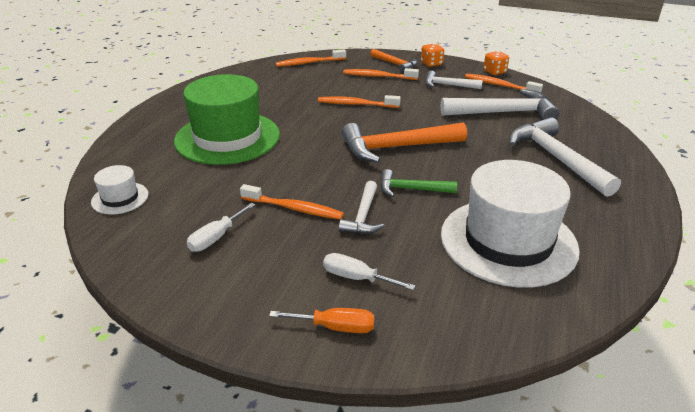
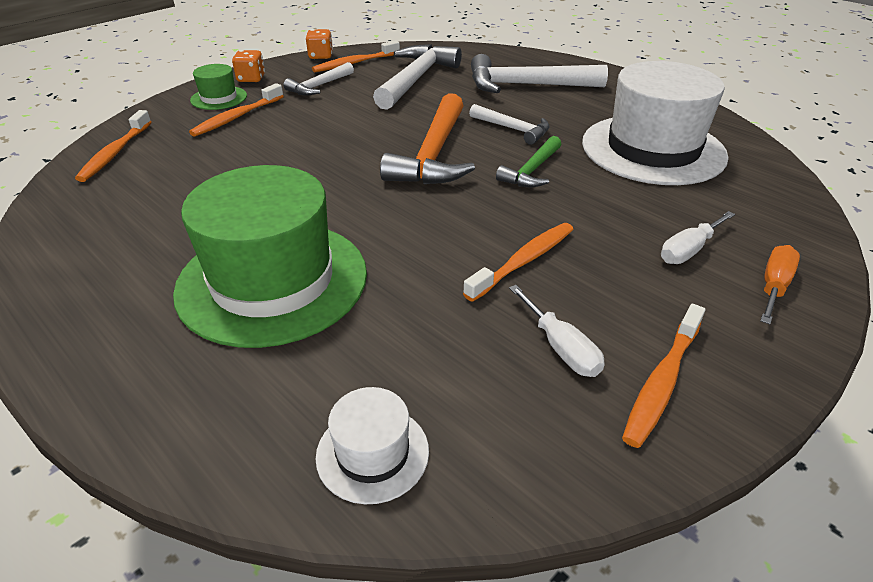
camera: 65 degrees left, 5 degrees up
orange toothbrush [318,95,401,108] -> orange toothbrush moved to [622,304,705,448]
white hammer [339,181,384,234] -> white hammer moved to [469,104,550,145]
orange hammer [370,49,417,73] -> green hat [190,64,247,110]

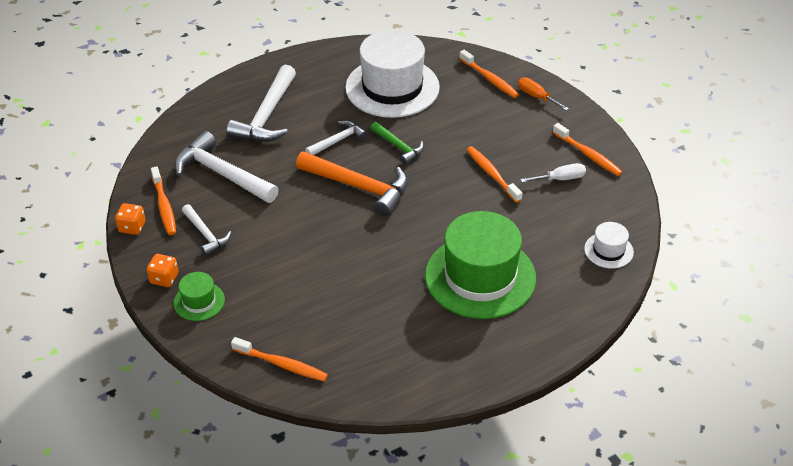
camera: 75 degrees left, 5 degrees up
orange toothbrush [189,83,284,137] -> orange toothbrush moved to [459,50,519,98]
white screwdriver [661,211,735,264] -> none

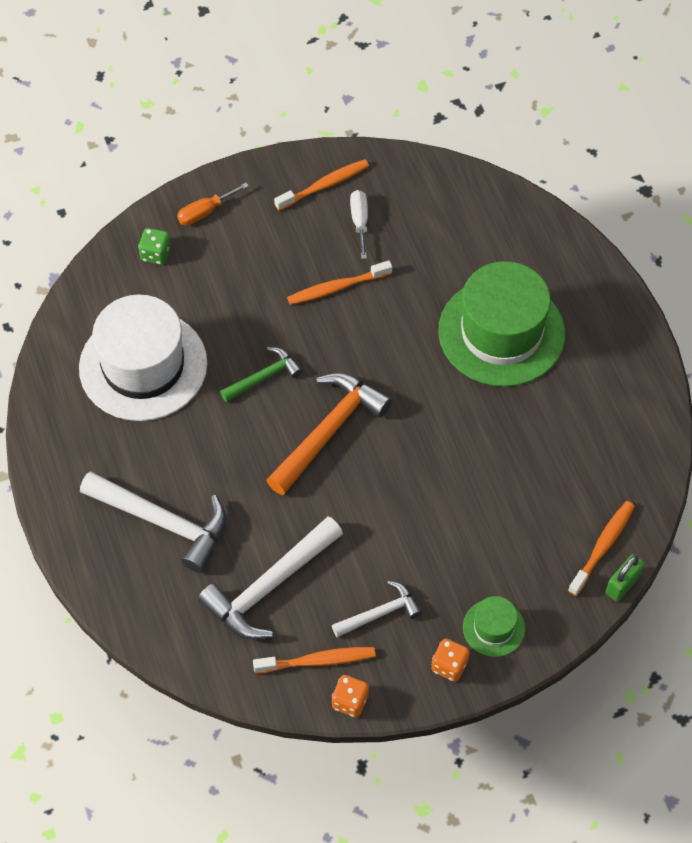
camera: 80 degrees left, 15 degrees up
white hammer [305,121,367,155] -> none
orange toothbrush [459,50,519,98] -> green dice [138,228,171,265]
white hat [584,222,634,269] -> none
none -> green padlock [606,554,645,602]

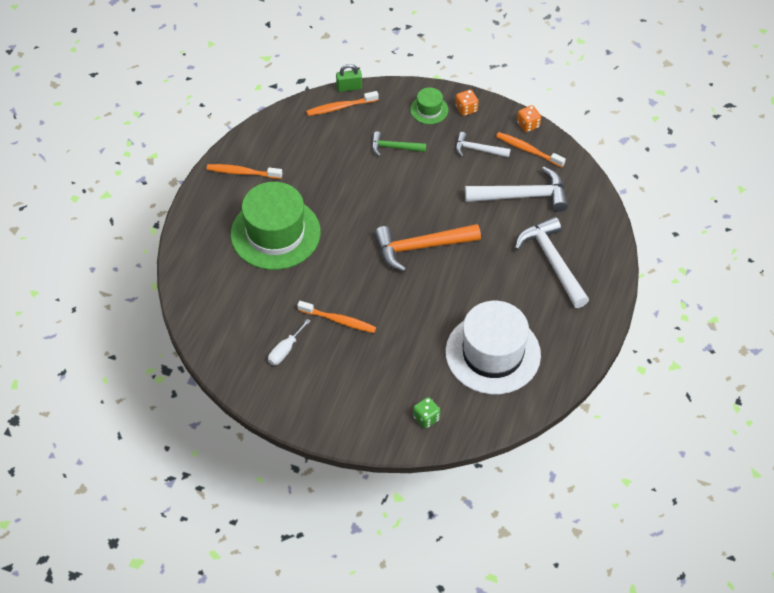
camera: 140 degrees left, 5 degrees down
orange screwdriver [177,183,249,226] -> none
green hammer [220,347,302,402] -> green hammer moved to [372,131,426,157]
orange toothbrush [274,159,369,211] -> orange toothbrush moved to [207,164,282,179]

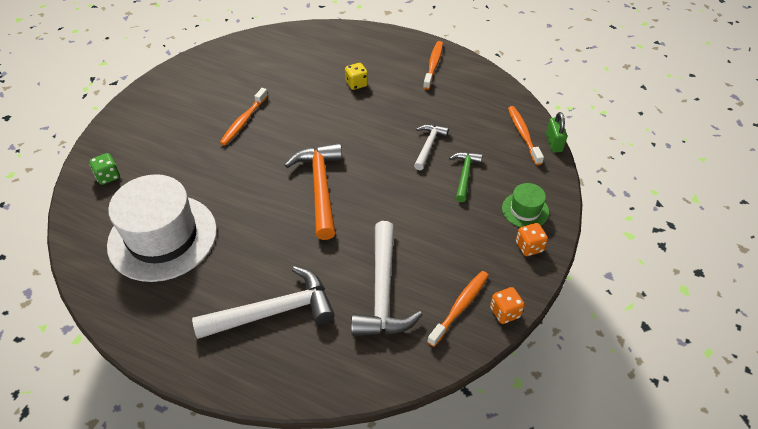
camera: 95 degrees right, 5 degrees down
green hat [231,182,321,270] -> yellow dice [345,63,368,90]
white screwdriver [268,319,310,365] -> none
white hammer [456,132,510,158] -> white hammer moved to [414,124,449,170]

